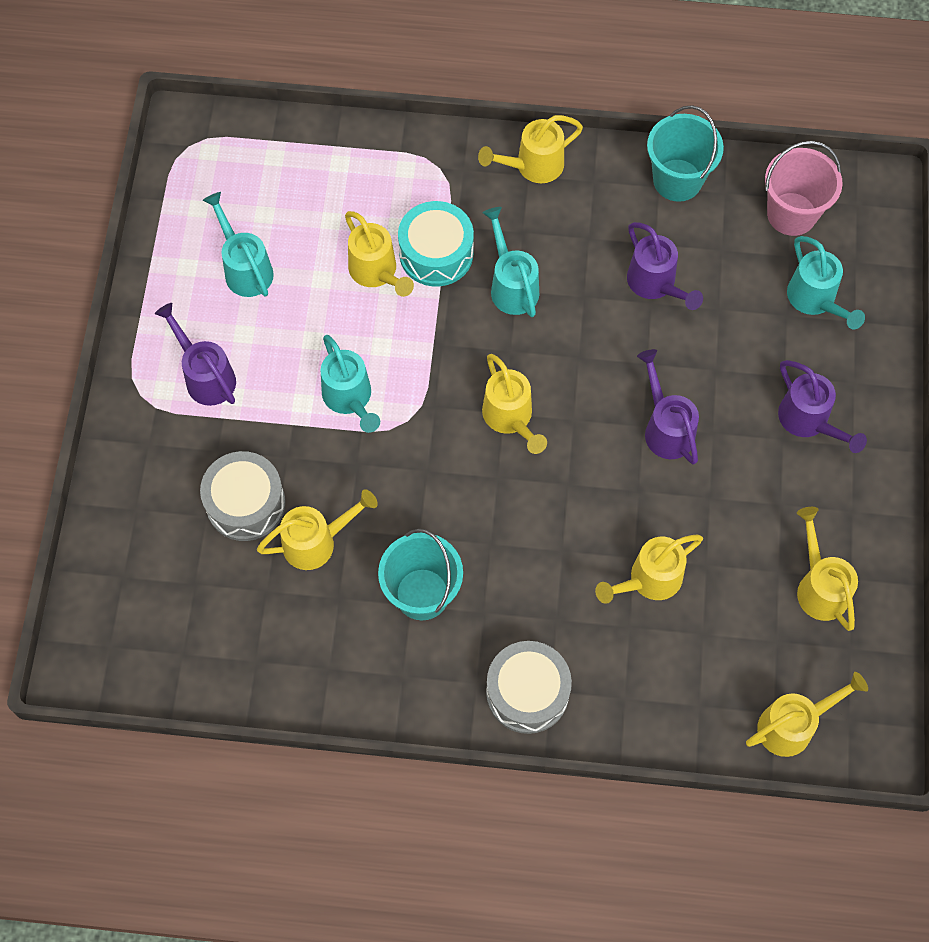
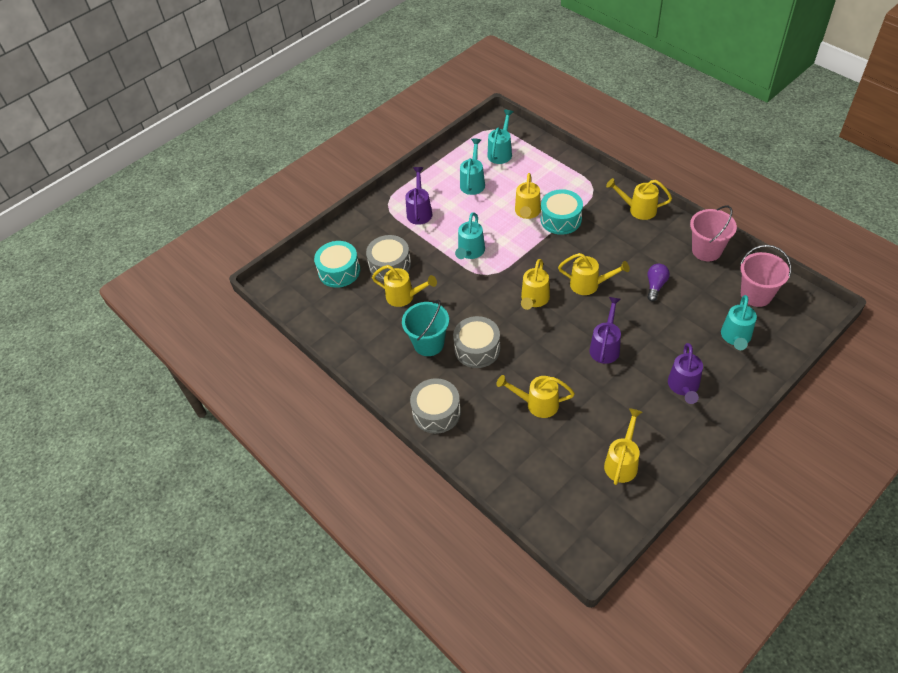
camera: 45 degrees right, 15 degrees down
turquoise watering can [483,207,539,317] -> turquoise watering can moved to [488,110,513,164]
purple watering can [627,222,703,310] -> purple light bulb [648,264,670,301]
turquoise bucket [647,105,724,202] -> pink bucket [690,206,737,261]
yellow watering can [746,672,868,757] -> yellow watering can moved to [558,253,630,295]
none -> turquoise drum [314,241,360,288]
none -> grey drum [453,316,500,368]

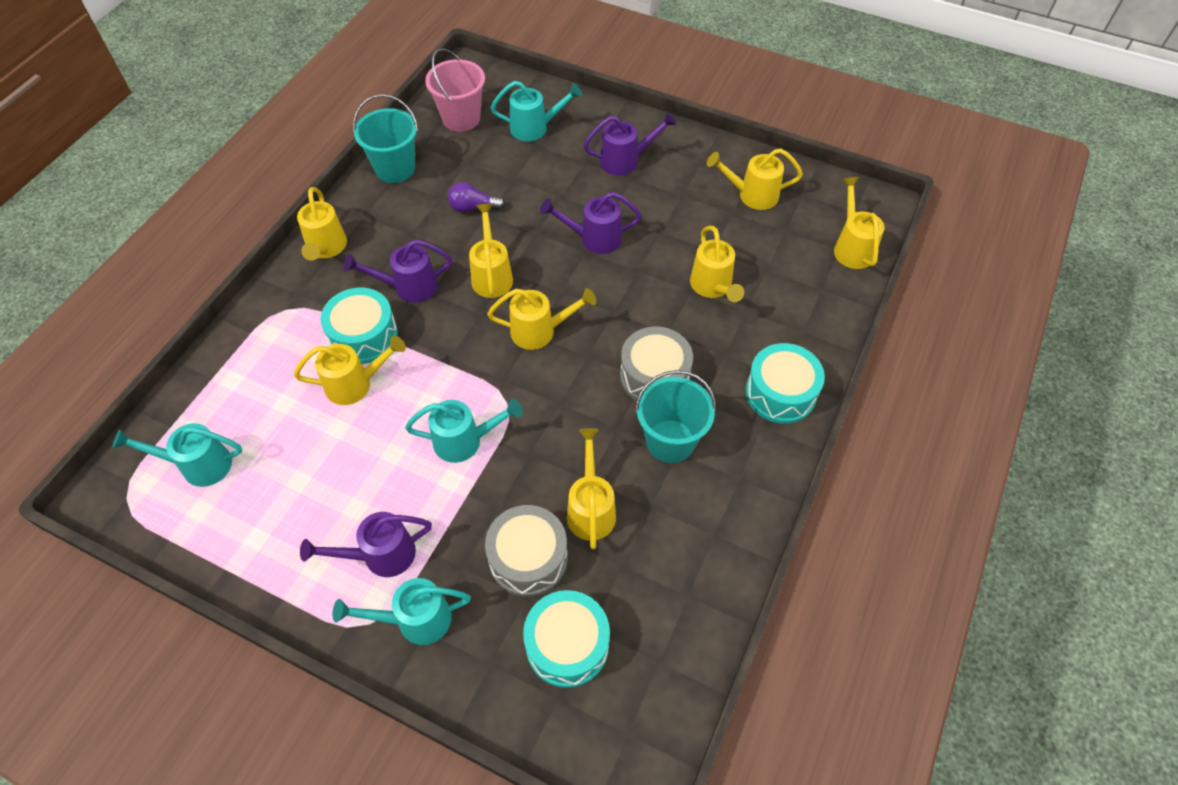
camera: 115 degrees left, 5 degrees up
grey drum [410,378,461,434] -> turquoise drum [746,343,825,424]
turquoise watering can [460,139,485,195] -> turquoise watering can moved to [332,578,471,645]
pink bucket [690,206,737,261] -> turquoise bucket [353,94,418,183]
none -> purple watering can [344,239,452,303]
none -> yellow watering can [834,177,884,269]

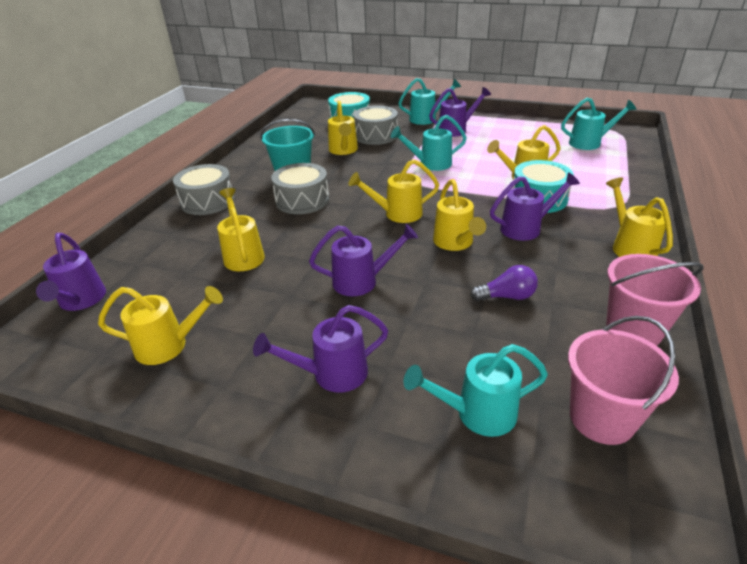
camera: 175 degrees right, 20 degrees down
turquoise bucket [353,94,418,183] -> pink bucket [606,254,704,346]
turquoise drum [746,343,825,424] -> grey drum [173,164,235,215]
yellow watering can [834,177,884,269] -> purple watering can [36,233,106,311]

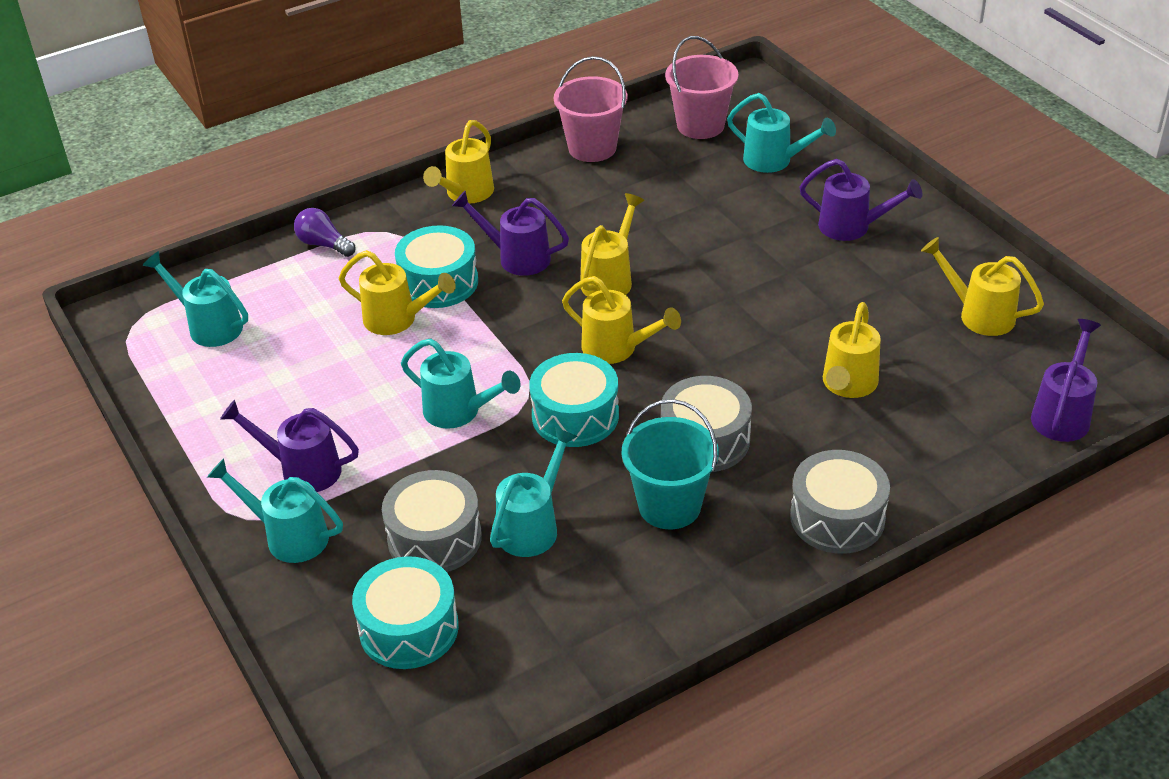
camera: 140 degrees left, 5 degrees up
purple watering can [309,224,418,296] -> none
yellow watering can [328,101,358,155] -> turquoise watering can [490,427,577,557]
purple light bulb [470,265,538,301] -> purple light bulb moved to [294,208,355,257]
none -> turquoise drum [529,353,619,447]

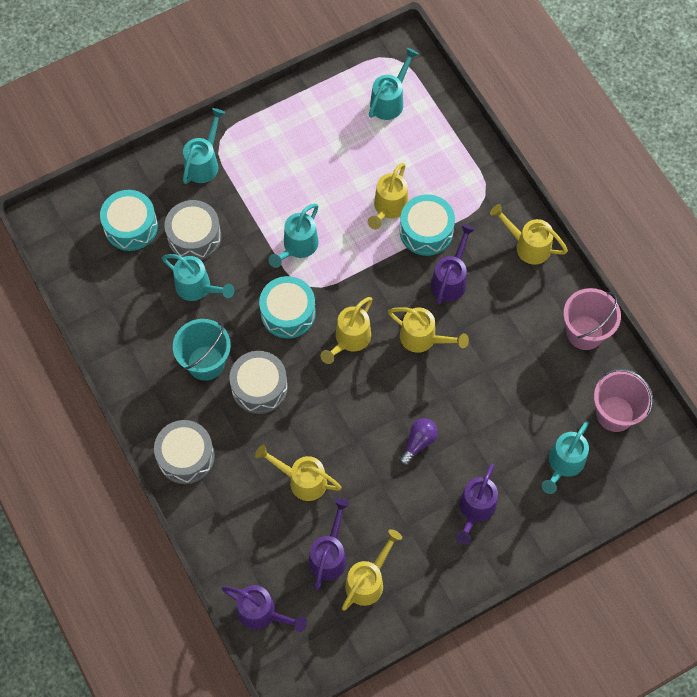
camera: 90 degrees right, 25 degrees up
purple watering can [220,400,359,492] -> purple watering can moved to [309,498,350,590]
purple light bulb [294,208,355,257] -> purple light bulb moved to [399,418,438,466]

